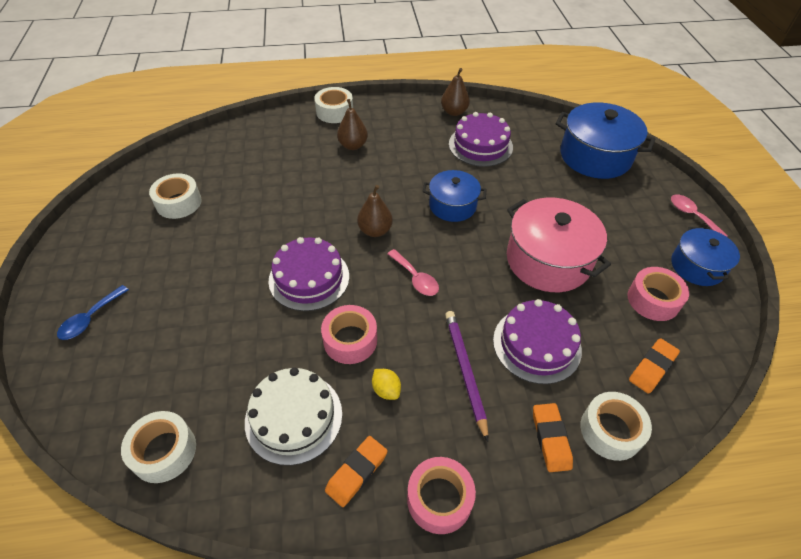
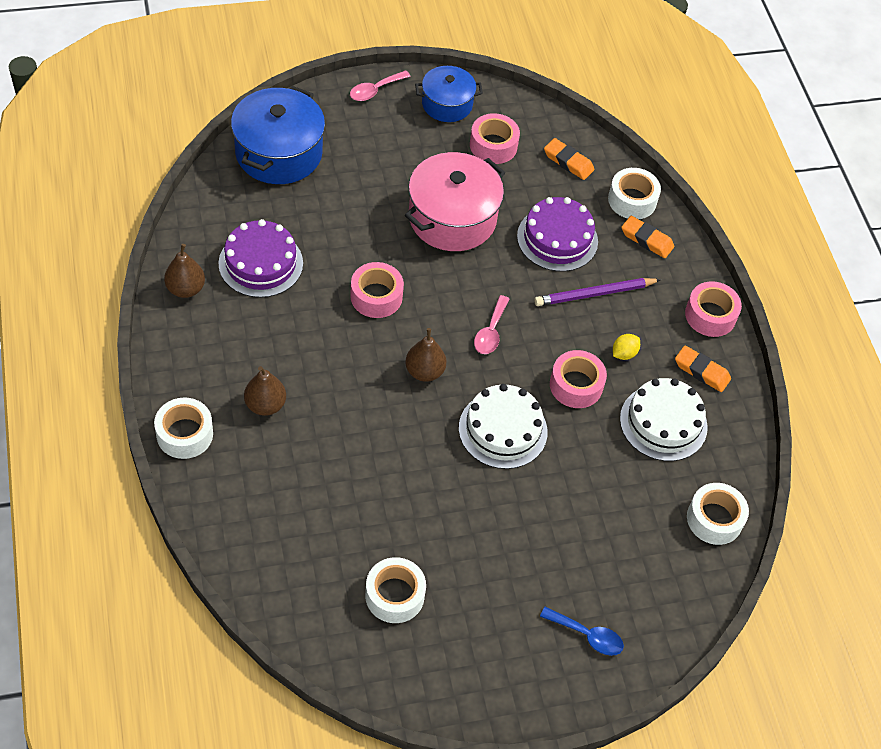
camera: 100 degrees left, 5 degrees up
purple cake [269,237,349,311] -> white cake [459,384,547,469]
pink spoon [387,249,439,296] -> pink spoon turned 150 degrees clockwise [474,295,509,354]
blue pot [423,170,487,222] -> pink tape [350,262,404,318]
orange eraser [533,403,573,472] -> orange eraser turned 45 degrees clockwise [621,216,674,258]

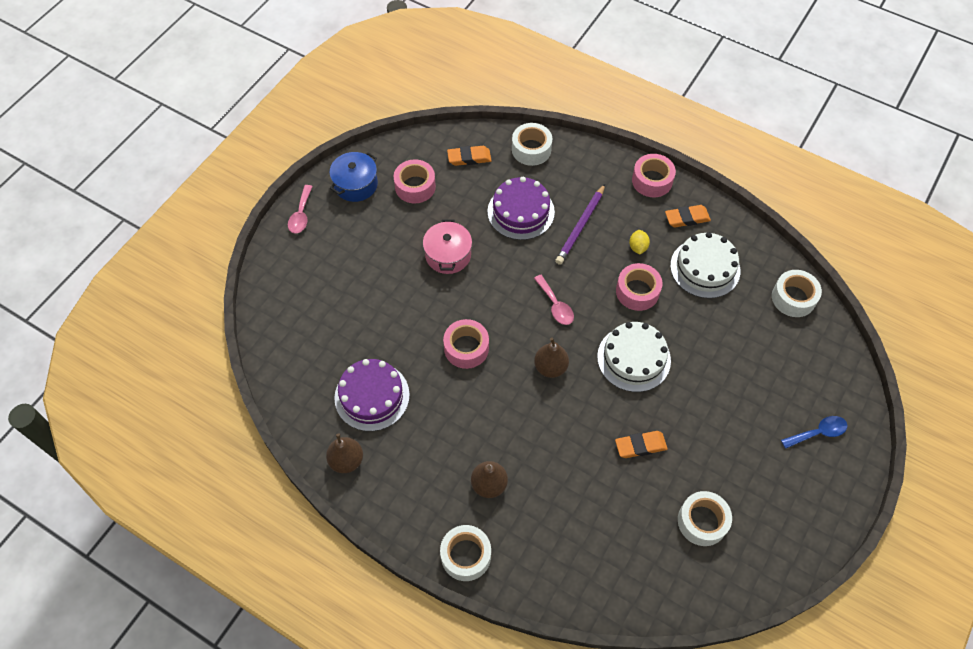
camera: 40 degrees left, 5 degrees up
blue pot [231,86,325,184] -> none
pink pot [405,152,505,251] -> pink pot [423,219,472,274], size x0.61
orange eraser [621,216,674,258] -> orange eraser moved to [615,431,668,458]

